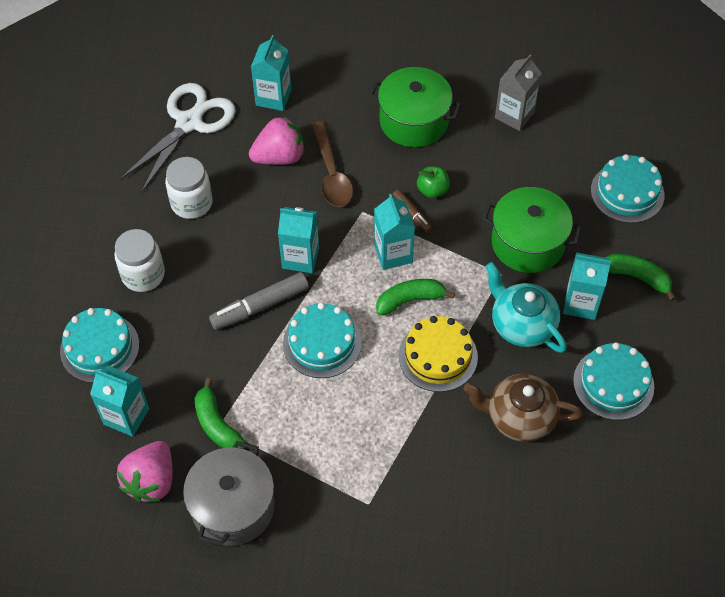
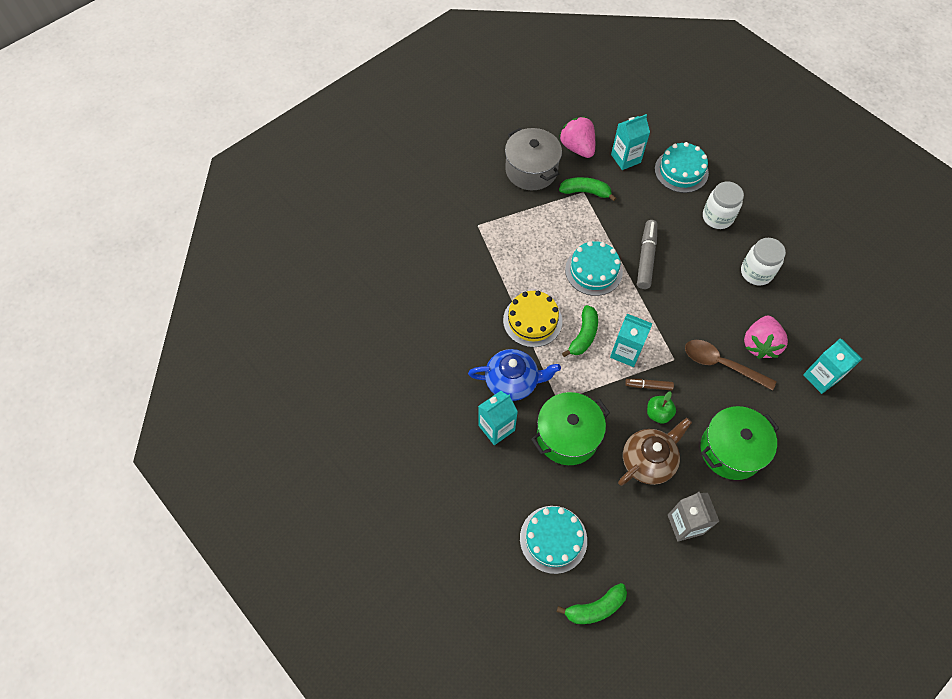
camera: 130 degrees right, 5 degrees up
white scissors [119,83,236,193] -> none
turquoise carton [278,207,319,273] -> none
brown teapot [464,374,583,442] -> brown teapot moved to [618,418,692,486]
turquoise teapot [486,262,567,353] -> blue teapot [468,349,561,401]
turquoise cake [573,342,654,420] -> none
green banana [606,254,676,301] -> green banana moved to [557,583,627,624]

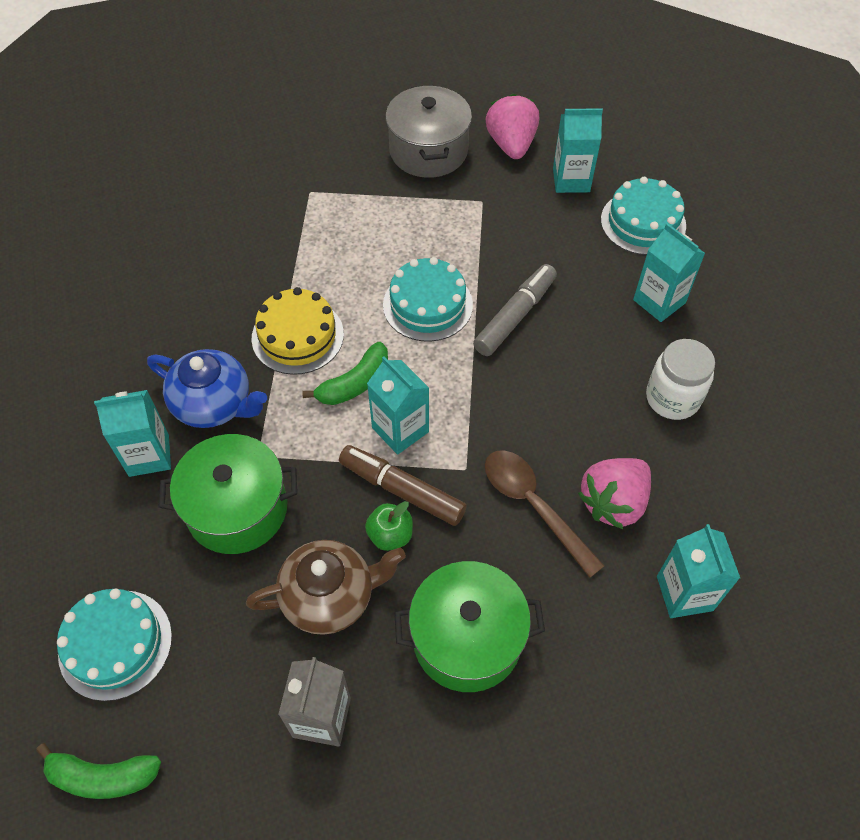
camera: 25 degrees right, 5 degrees down
green banana [559,177,616,201] -> none
brown marker [625,379,674,390] -> brown marker [339,445,466,526], size x1.76
white jar [703,181,744,229] -> turquoise carton [633,223,705,322]

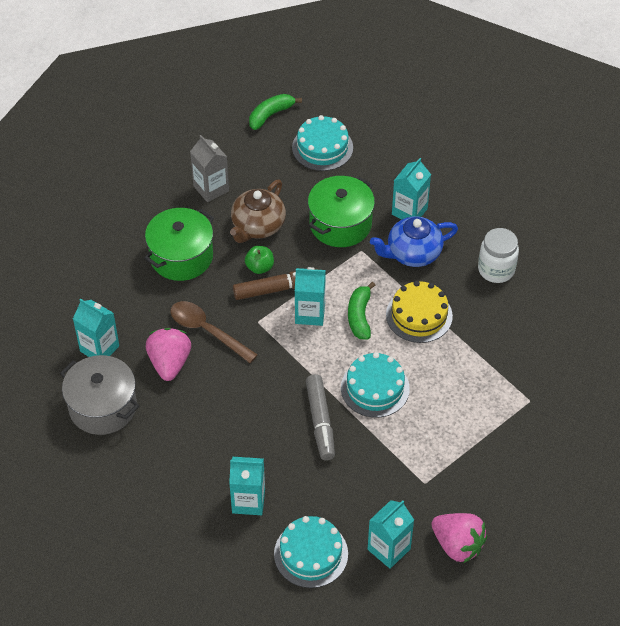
camera: 135 degrees right, 5 degrees down
grey pot [386,85,472,178] -> grey pot moved to [60,355,139,435]
brown spoon [485,450,604,578] -> brown spoon turned 150 degrees counterclockwise [170,301,258,363]
white jar [646,339,715,420] -> white jar moved to [478,228,519,283]

